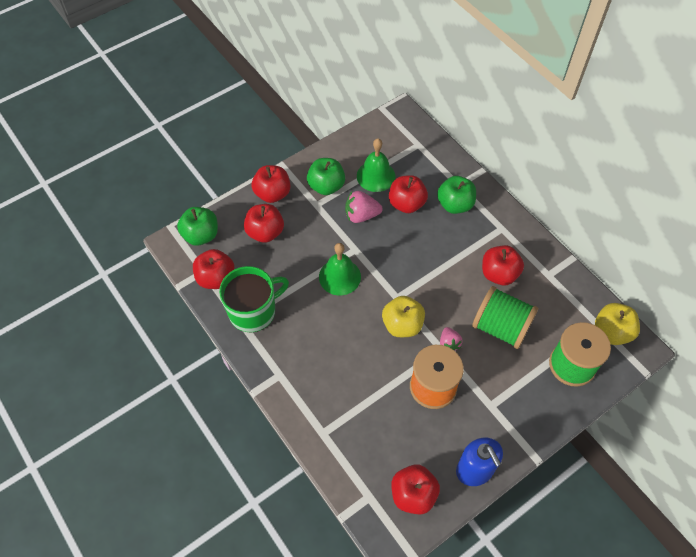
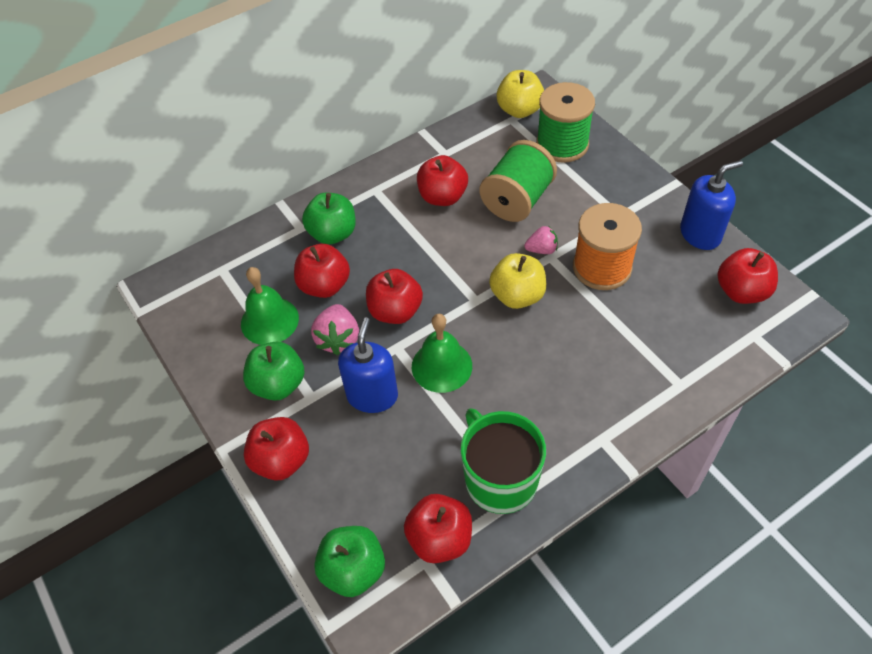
camera: 85 degrees left, 5 degrees down
red apple [244,204,284,243] -> red apple moved to [366,269,423,324]
none -> blue soap dispenser [338,317,398,413]

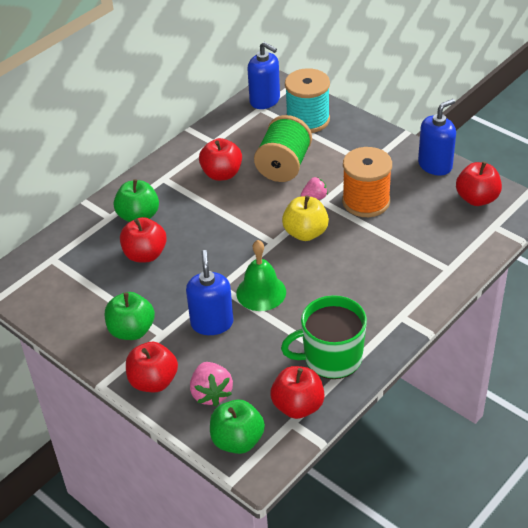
camera: 15 degrees left, 10 degrees down
green bell [241,267,299,345] -> none
pink strawberry [311,304,359,355] -> pink strawberry moved to [190,362,233,406]
red apple [366,269,423,324] -> none
green mug [461,408,546,514] -> green mug turned 60 degrees counterclockwise [281,295,367,379]
yellow apple [497,70,544,118] -> blue soap dispenser [248,42,280,109]
green spool [536,82,595,163] -> turquoise spool [285,68,330,133]

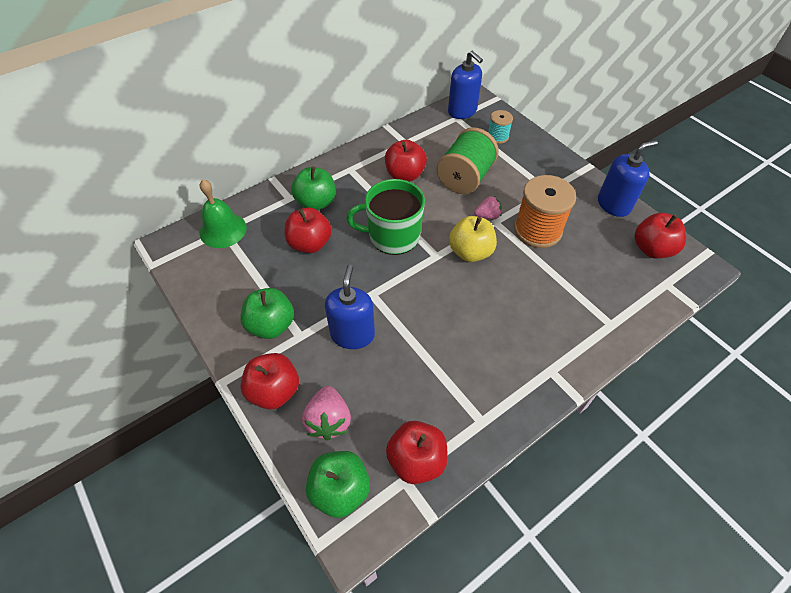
camera: 10 degrees right, 10 degrees up
green bell [236,240,286,311] -> green bell moved to [200,179,247,248]
green mug [281,295,367,379] -> green mug moved to [346,179,425,255]
turquoise spool [285,68,330,133] -> turquoise spool [488,110,513,144], size x0.52

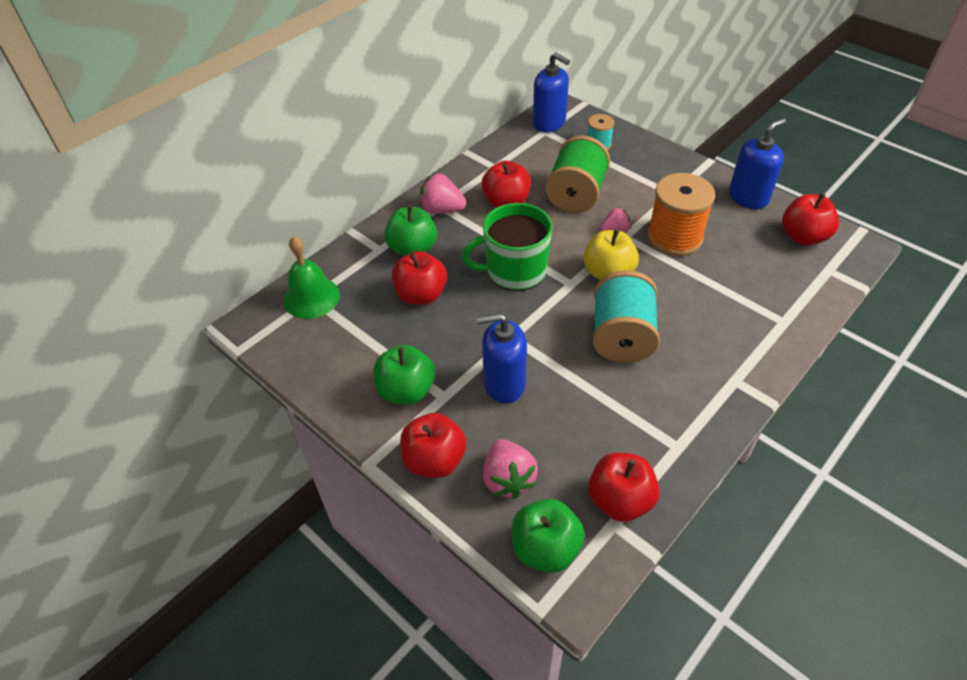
camera: 10 degrees left, 5 degrees down
blue soap dispenser [325,265,375,349] -> blue soap dispenser turned 90 degrees counterclockwise [477,313,527,403]
none -> pink strawberry [419,173,467,214]
none -> turquoise spool [593,270,660,363]

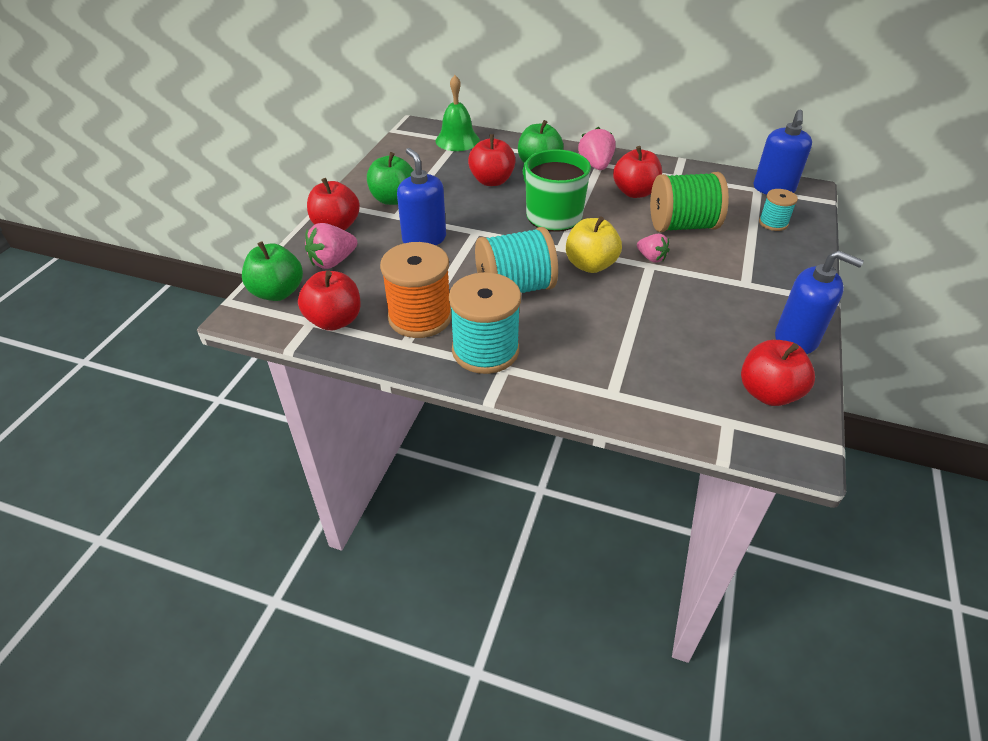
camera: 65 degrees right, 5 degrees down
orange spool [647,173,715,256] -> orange spool moved to [380,242,452,338]
none -> turquoise spool [449,272,521,374]

